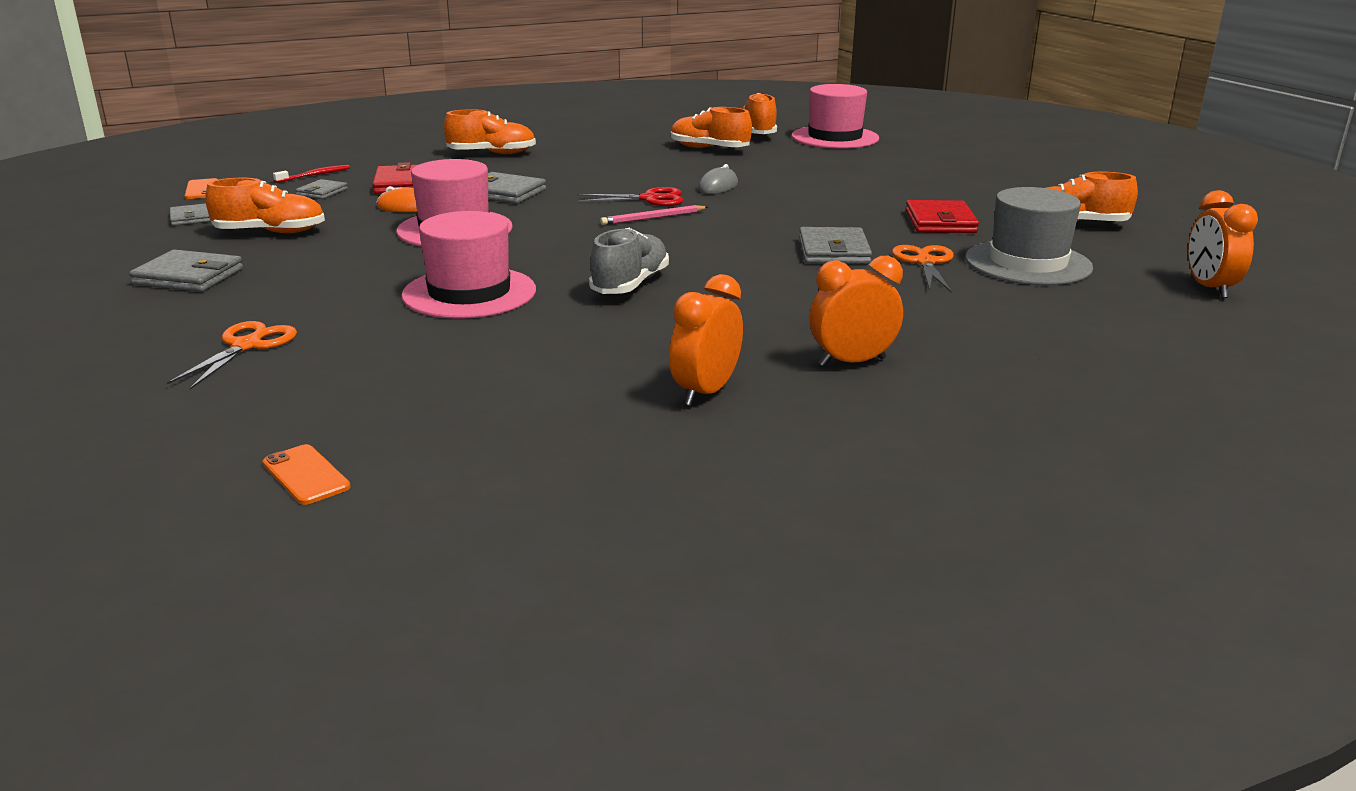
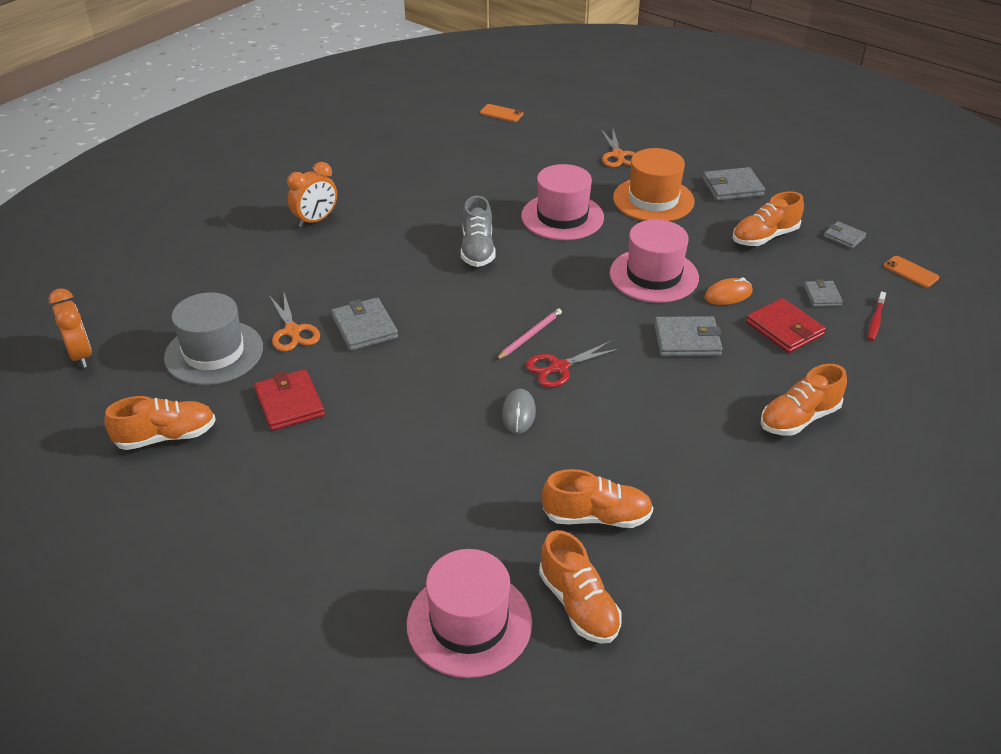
camera: 155 degrees right, 15 degrees up
orange clock [669,274,743,406] -> none
none -> orange hat [613,148,694,221]

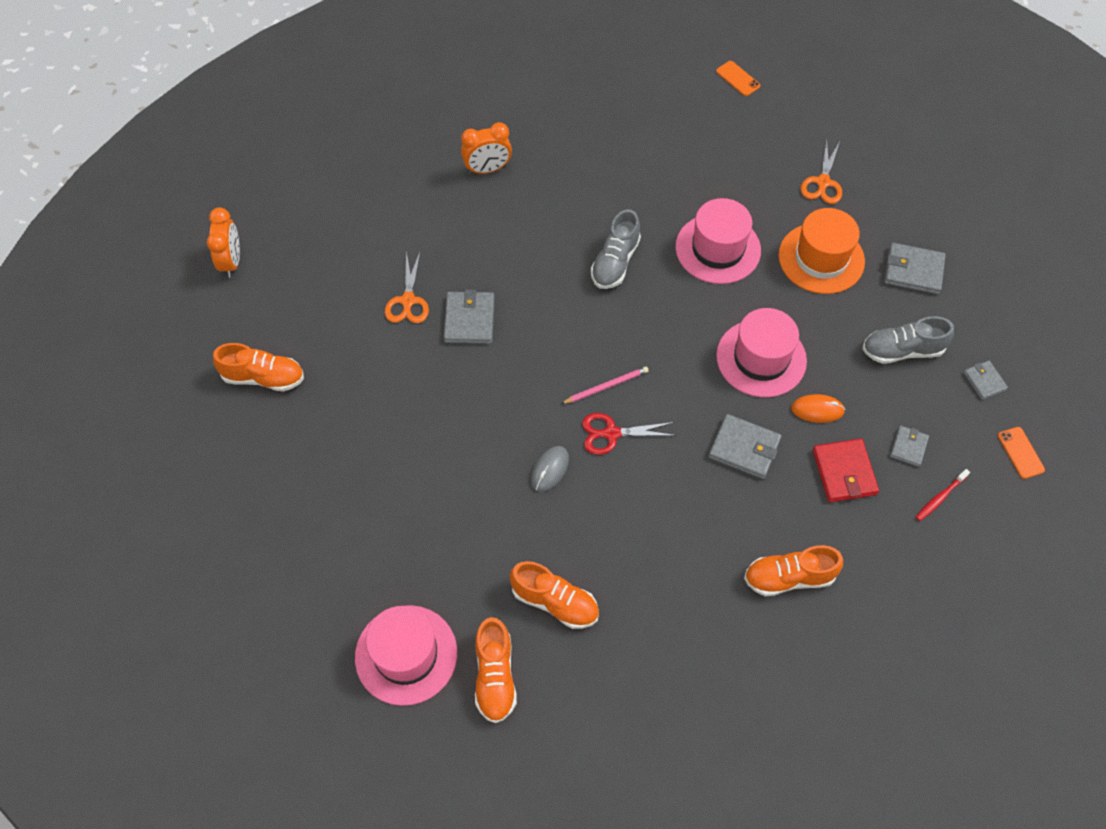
camera: 25 degrees right, 20 degrees up
grey hat [164,292,263,385] -> none
red wallet [254,369,325,431] -> none
orange shoe [732,191,804,246] -> grey shoe [862,316,954,364]

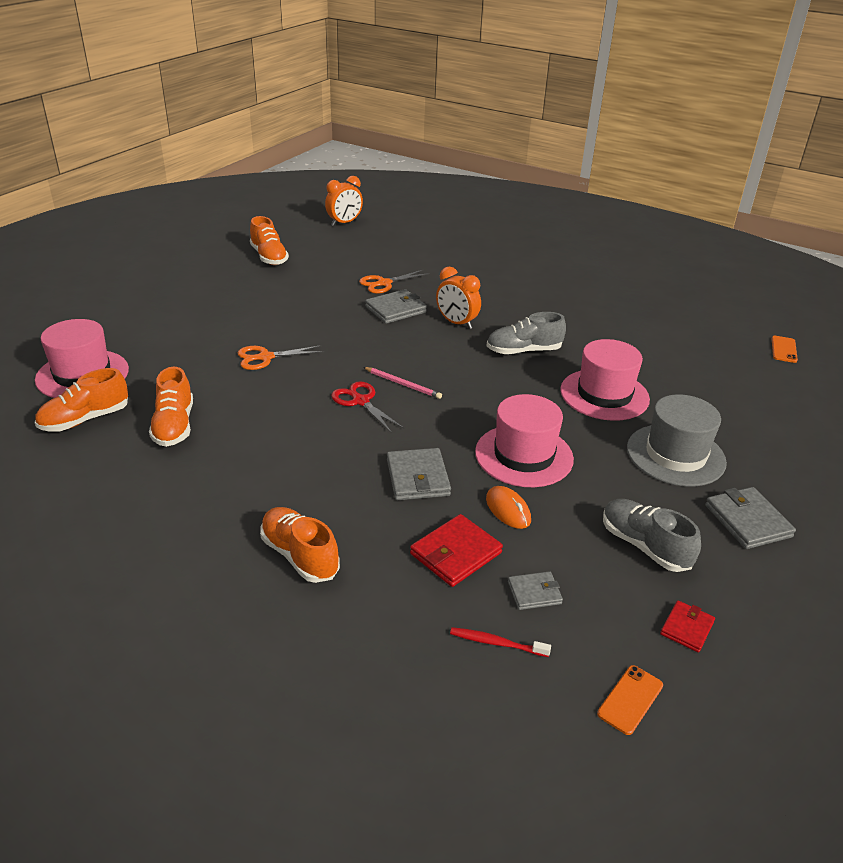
camera: 55 degrees right, 25 degrees down
orange clock [461,122,512,174] -> orange clock moved to [436,267,481,329]
grey mouse [531,446,569,492] -> none
orange hat [778,208,865,294] -> grey hat [627,394,727,487]
orange scissors [801,139,842,204] -> orange scissors moved to [238,345,324,370]
grey wallet [963,360,1008,400] -> red wallet [660,600,715,652]

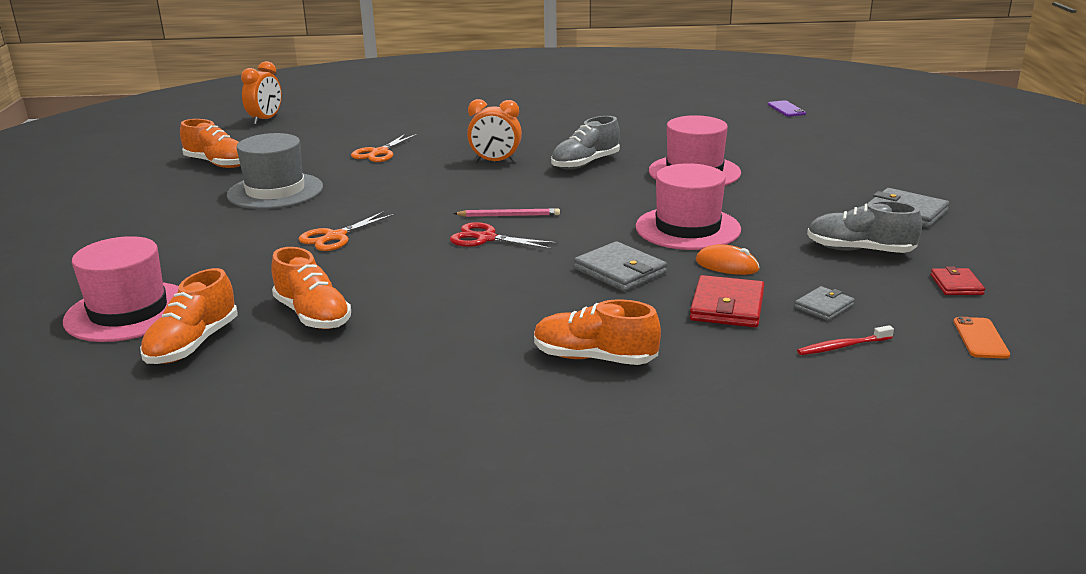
camera: 30 degrees left, 10 degrees down
grey wallet [365,289,427,324] -> none
grey hat [627,394,727,487] -> grey hat moved to [227,133,323,209]
orange phone [772,336,798,363] -> purple phone [768,100,806,117]

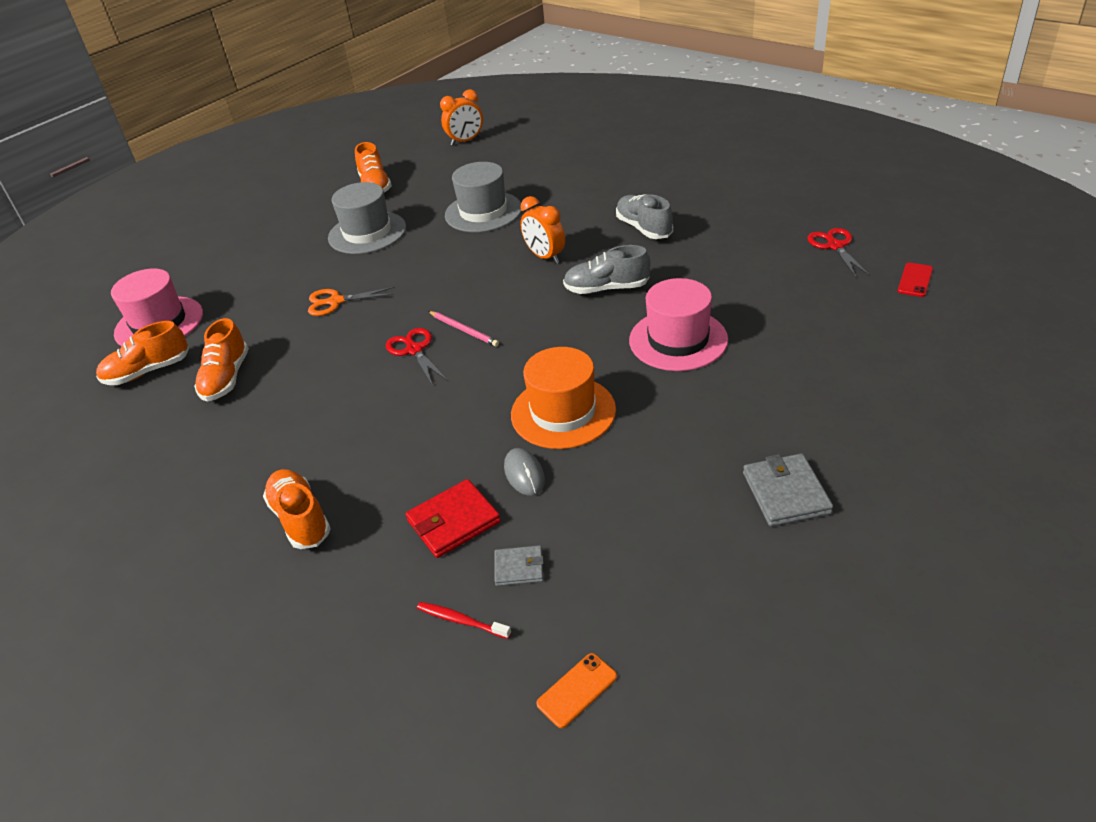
camera: 45 degrees right, 15 degrees up
orange scissors [351,133,418,162] -> grey hat [445,162,521,232]
grey wallet [574,241,667,291] -> none
pink hat [636,163,741,250] -> orange hat [511,347,616,449]
orange mouse [696,244,760,275] -> grey mouse [504,448,545,496]
purple phone [768,100,806,117] -> red phone [898,263,933,297]
grey shoe [807,201,922,253] -> grey shoe moved to [616,194,673,239]
red wallet [931,266,985,295] -> none
none -> red scissors [807,228,871,278]

